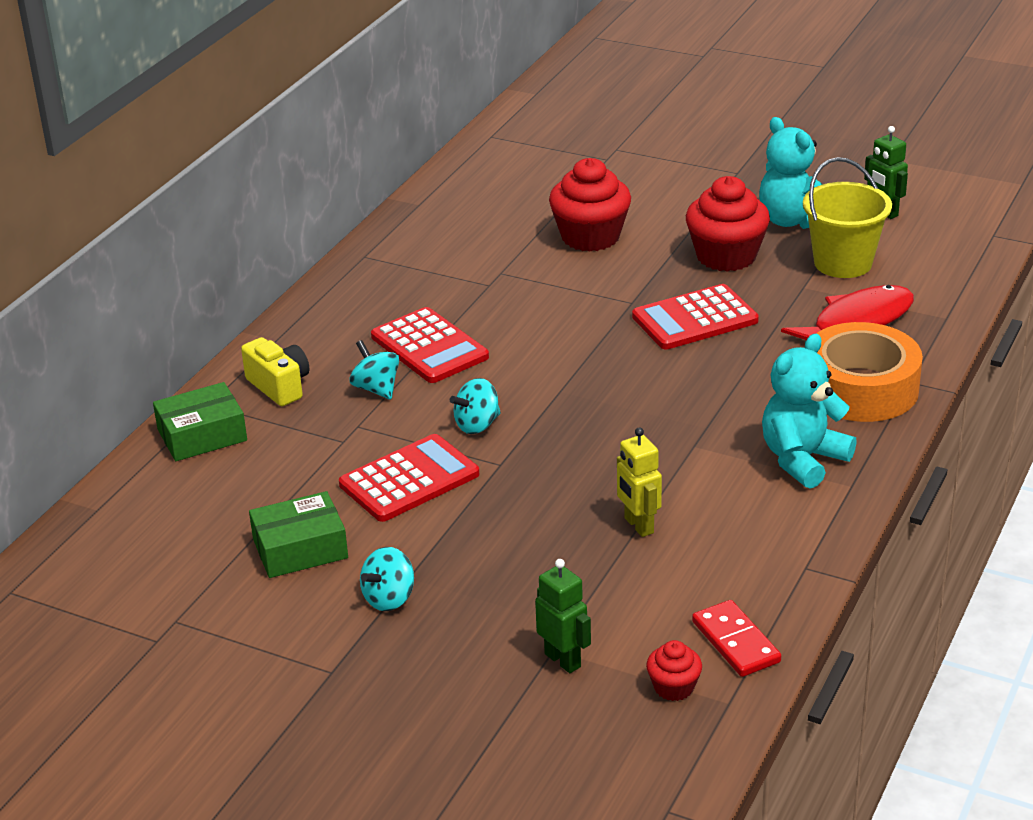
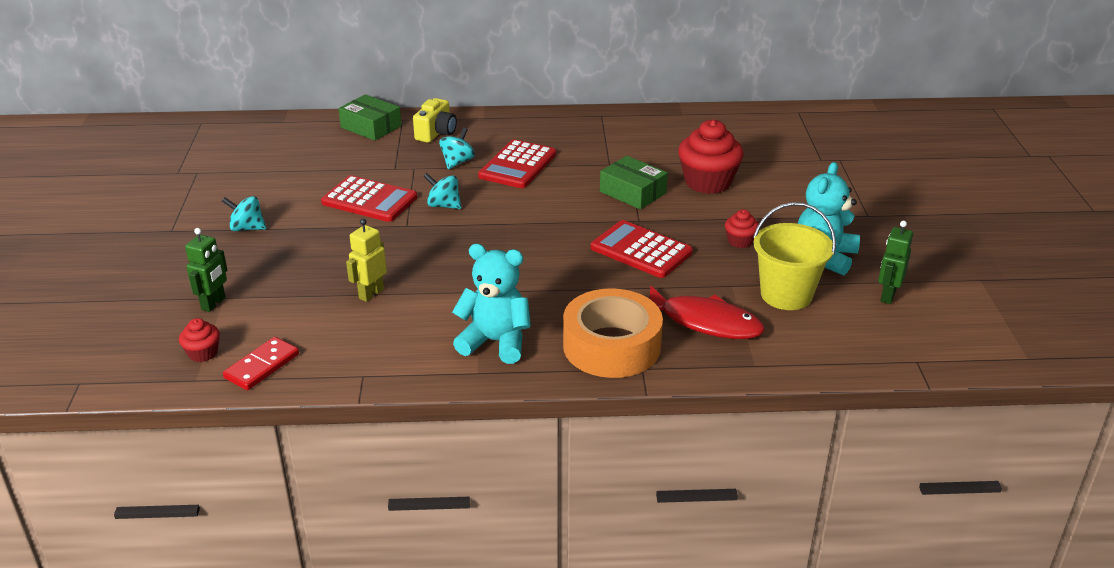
camera: 60 degrees right, 0 degrees up
green box [249,491,348,578] -> green box moved to [600,156,668,209]
red cupcake [686,176,770,272] -> red cupcake [725,209,759,248], size x0.49

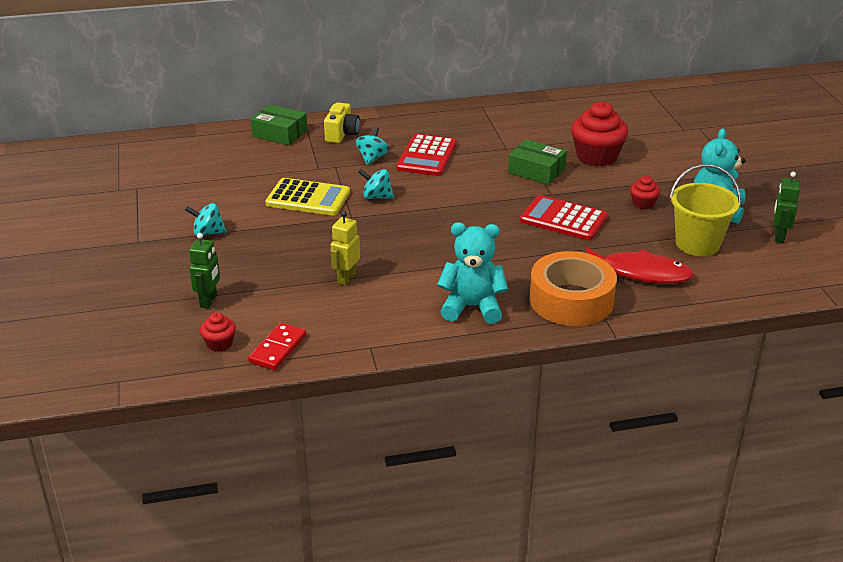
camera: 10 degrees left, 0 degrees up
red calculator [321,175,417,222] -> yellow calculator [265,178,350,216]

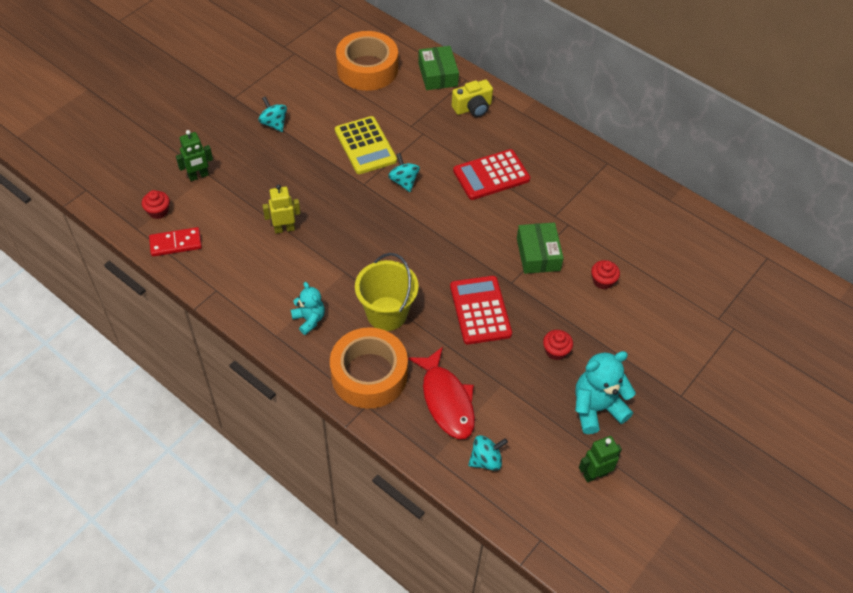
camera: 50 degrees right, 20 degrees up
turquoise spinning top [356,127,389,165] -> turquoise spinning top moved to [468,435,508,471]
turquoise teddy bear [437,223,508,324] -> turquoise teddy bear [291,282,325,335], size x0.61
red cupcake [571,101,628,166] -> red cupcake [591,260,620,289], size x0.49
yellow bucket [670,164,741,256] -> yellow bucket moved to [355,253,419,331]
none -> orange tape [336,31,398,91]

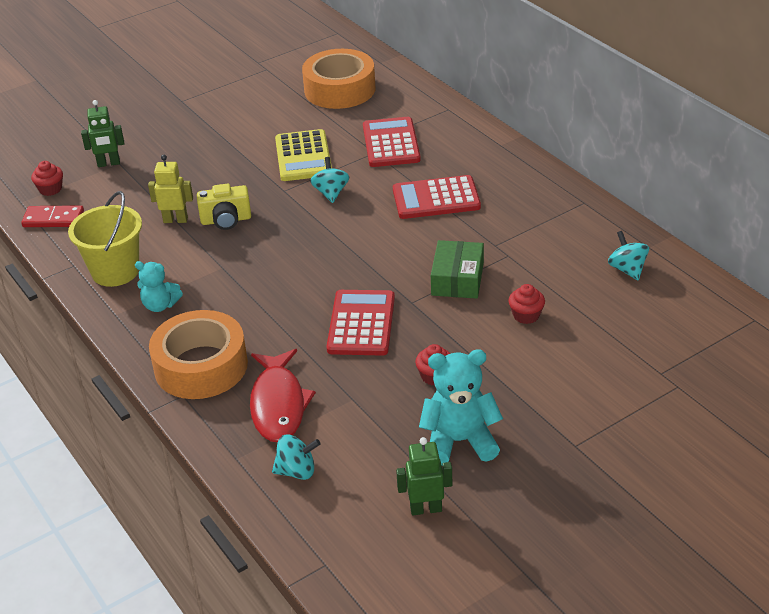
camera: 20 degrees right, 15 degrees down
turquoise spinning top [258,96,287,132] -> turquoise spinning top moved to [608,231,649,280]
turquoise teddy bear [291,282,325,335] -> turquoise teddy bear turned 120 degrees clockwise [135,261,183,312]
yellow bucket [355,253,419,331] -> yellow bucket moved to [68,191,142,287]
green box [418,46,459,90] -> none
yellow camera [452,80,493,117] -> yellow camera moved to [197,184,251,230]
none -> red calculator [363,117,421,167]

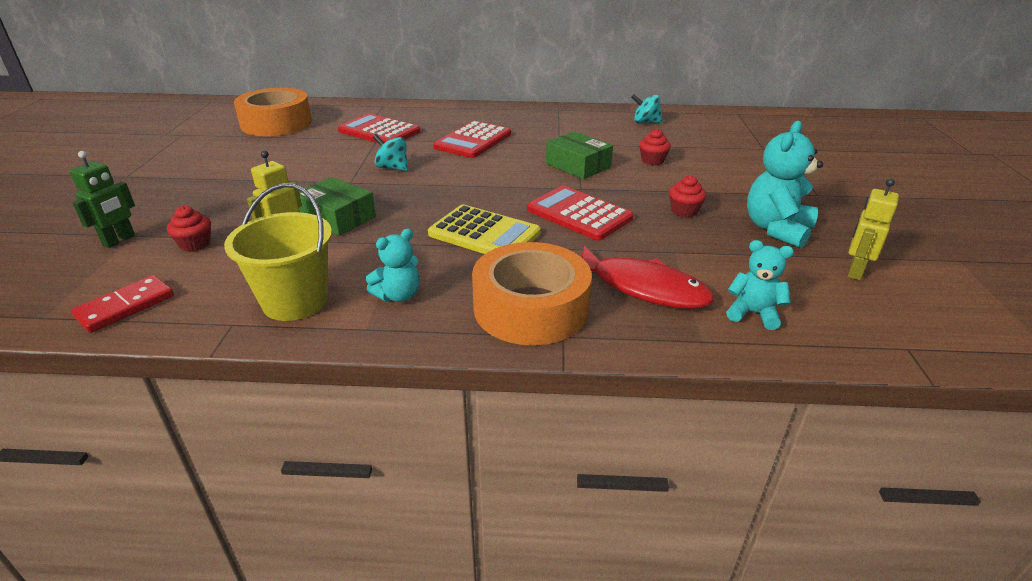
camera: 55 degrees left, 5 degrees down
red cupcake [31,161,63,196] -> red cupcake moved to [167,206,211,252]
yellow camera [197,184,251,230] -> green box [299,177,376,236]
turquoise spinning top [272,434,321,480] -> turquoise teddy bear [726,240,794,330]
yellow calculator [275,129,332,181] -> yellow calculator moved to [428,205,541,254]
green robot [396,437,452,515] -> yellow robot [847,178,899,280]

